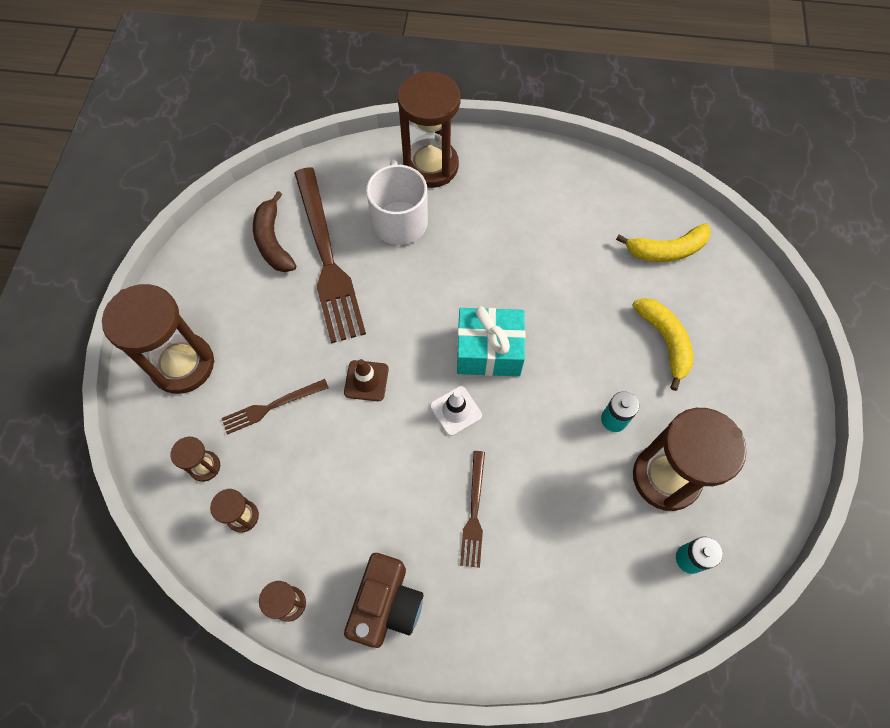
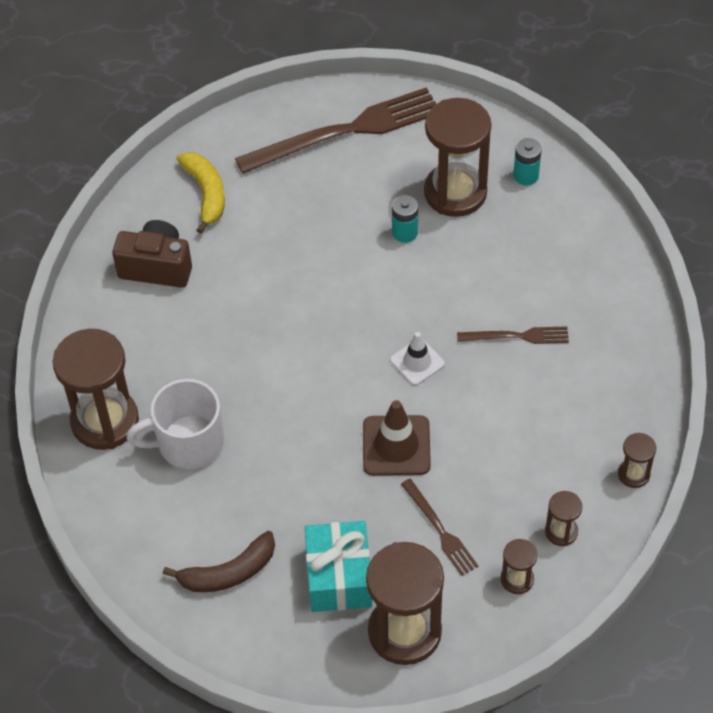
camera: 95 degrees left, 10 degrees down
brown fork [294,167,366,343] -> brown fork moved to [235,87,436,174]
brown traffic cone [344,359,389,401] -> brown traffic cone [363,400,431,476], size x1.54
brown camera [344,553,423,648] -> brown camera moved to [112,220,192,288]
turquoise gift [457,306,526,376] -> turquoise gift moved to [305,521,372,612]
yellow banana [632,298,693,391] -> none

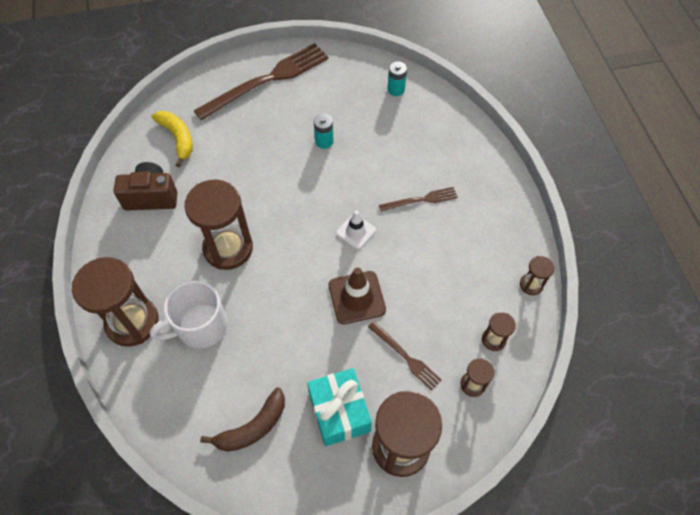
camera: 15 degrees left, 5 degrees up
brown hourglass [424,98,491,217] -> brown hourglass moved to [184,179,253,270]

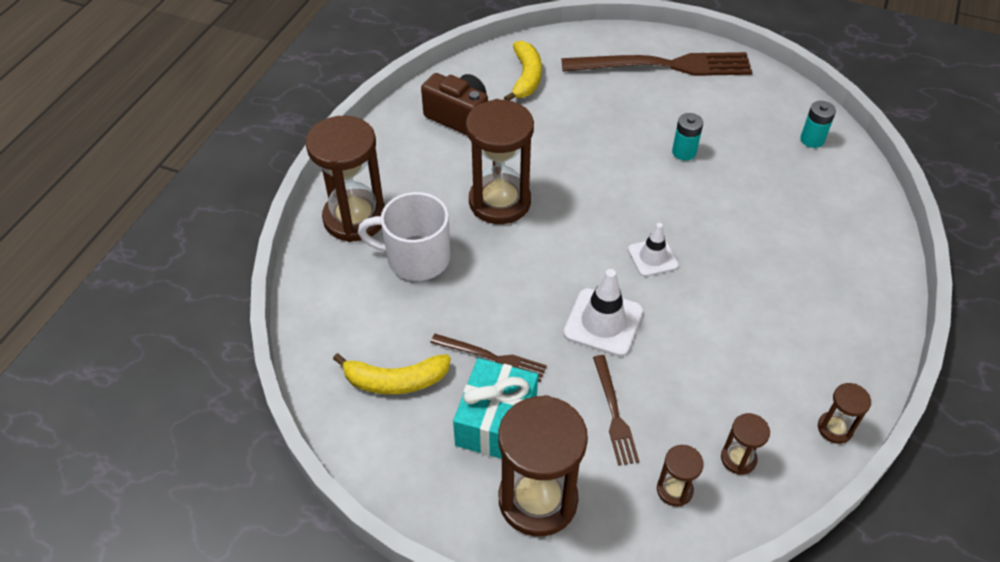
camera: 35 degrees right, 10 degrees down
brown banana [200,388,285,452] -> yellow banana [333,353,451,394]
brown traffic cone [329,267,386,324] -> white traffic cone [563,269,643,357]
brown fork [379,187,458,212] -> brown fork moved to [430,334,547,382]

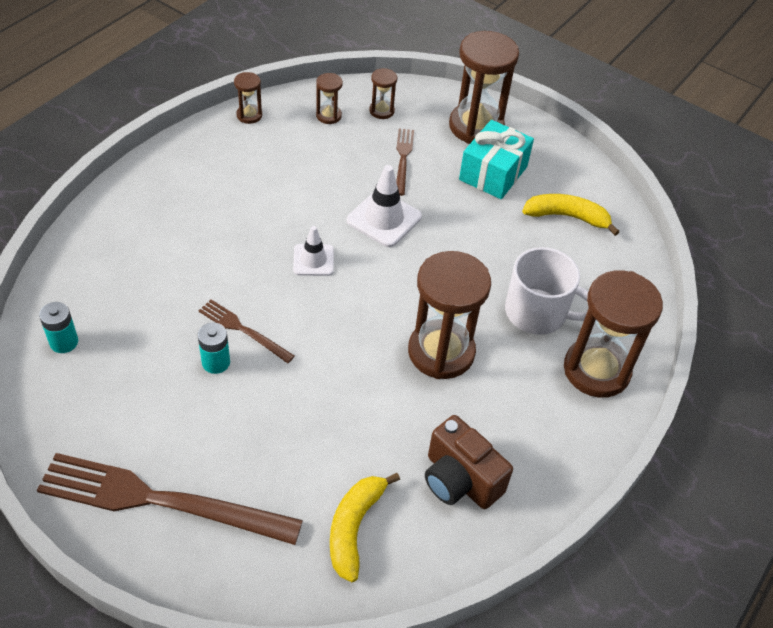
camera: 170 degrees left, 0 degrees up
brown fork [430,334,547,382] -> brown fork moved to [198,299,295,363]

